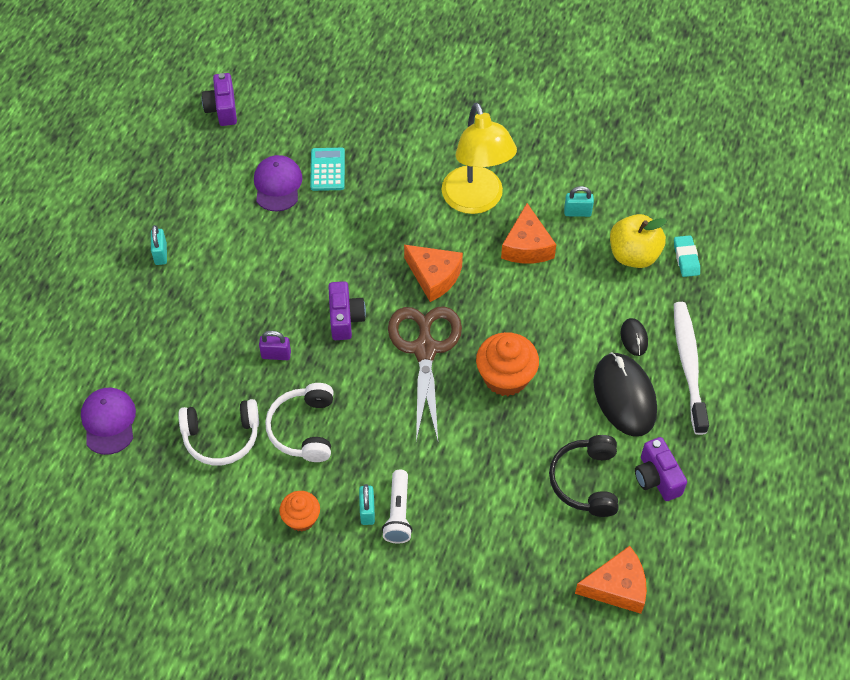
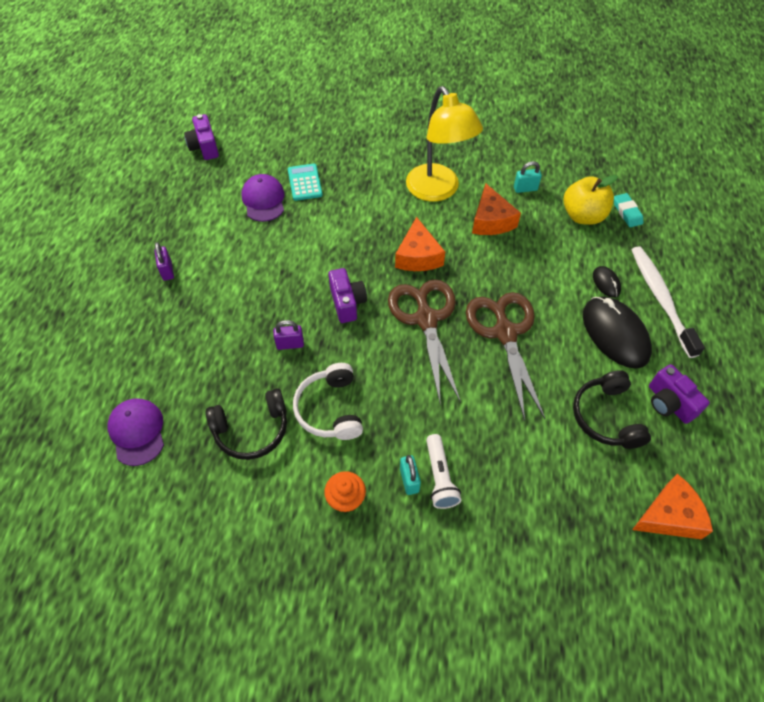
camera: 10 degrees left, 0 degrees up
turquoise padlock [151,225,167,265] -> purple padlock [154,242,174,281]
white headphones [178,399,259,465] -> black headphones [206,388,287,460]
orange cheese [404,245,463,302] -> orange cheese turned 60 degrees clockwise [395,217,445,271]
orange cupcake [476,332,539,396] -> brown scissors [466,292,545,421]

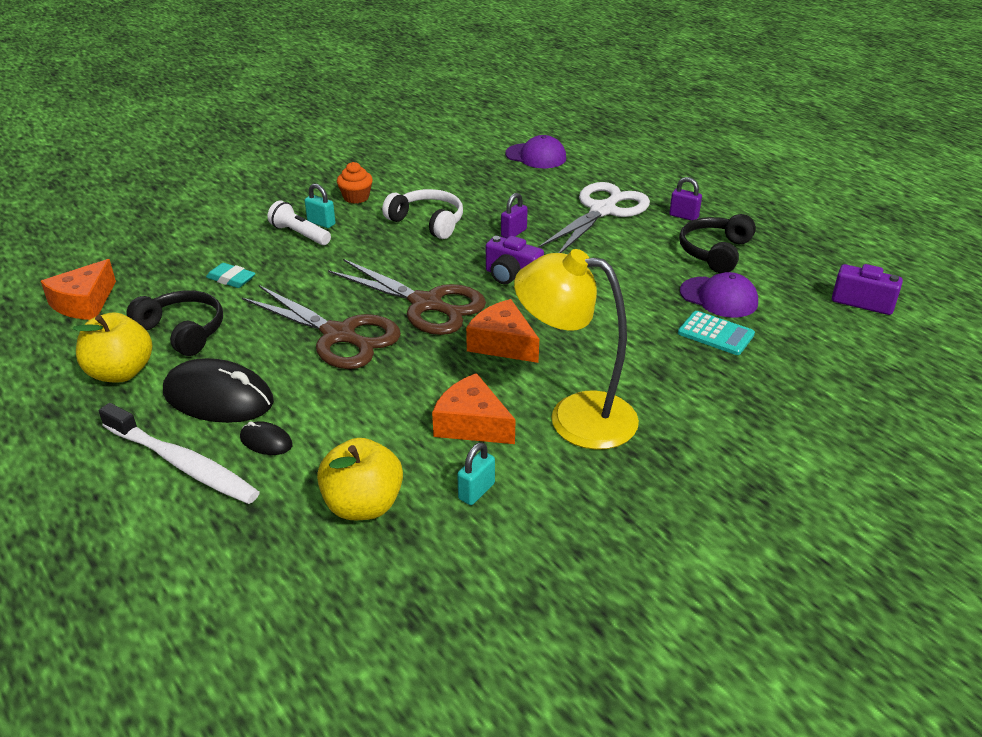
camera: 135 degrees right, 20 degrees down
black headphones [206,388,287,460] -> black headphones moved to [679,214,756,273]
turquoise eraser [614,193,643,227] -> turquoise eraser moved to [206,263,256,288]
purple camera [649,364,710,424] -> yellow apple [73,312,152,382]
none -> white scissors [538,182,650,253]

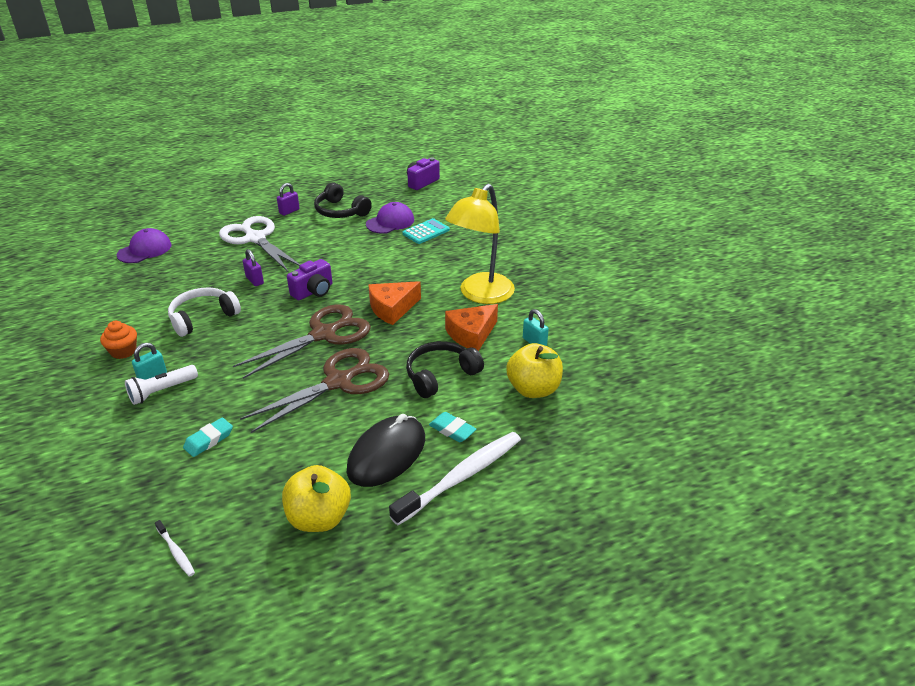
camera: 75 degrees left, 0 degrees up
orange cheese [41,259,116,320] -> white toothbrush [155,520,195,577]
black headphones [126,290,223,356] -> black headphones moved to [406,341,484,398]
black mouse [240,421,293,455] -> turquoise eraser [429,412,476,442]

